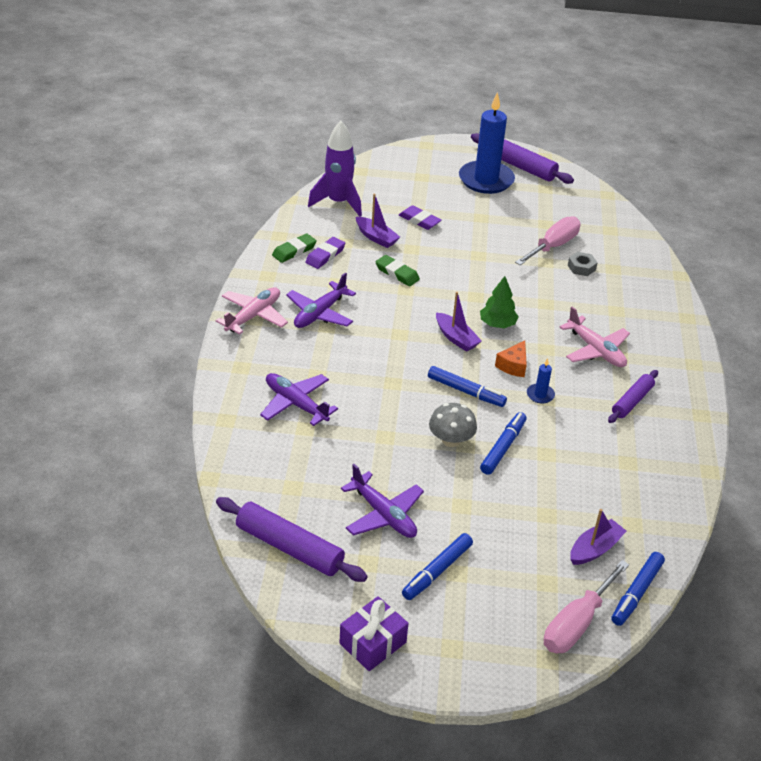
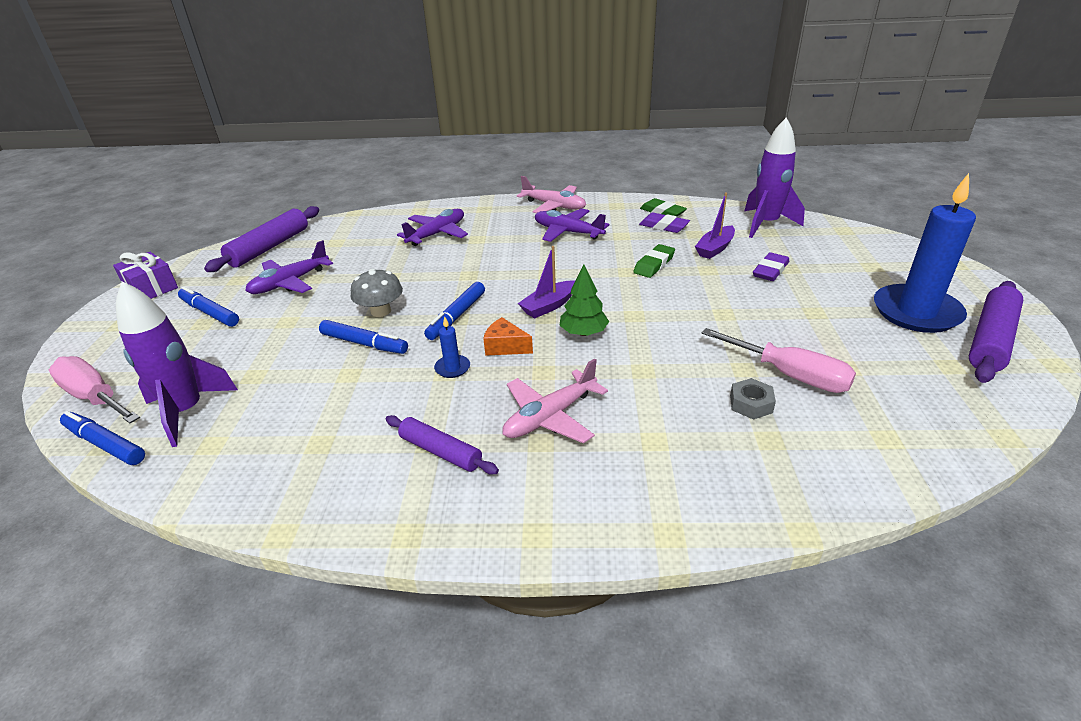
camera: 90 degrees right, 5 degrees down
purple boat [570,509,626,565] -> purple rocket [116,281,238,447]

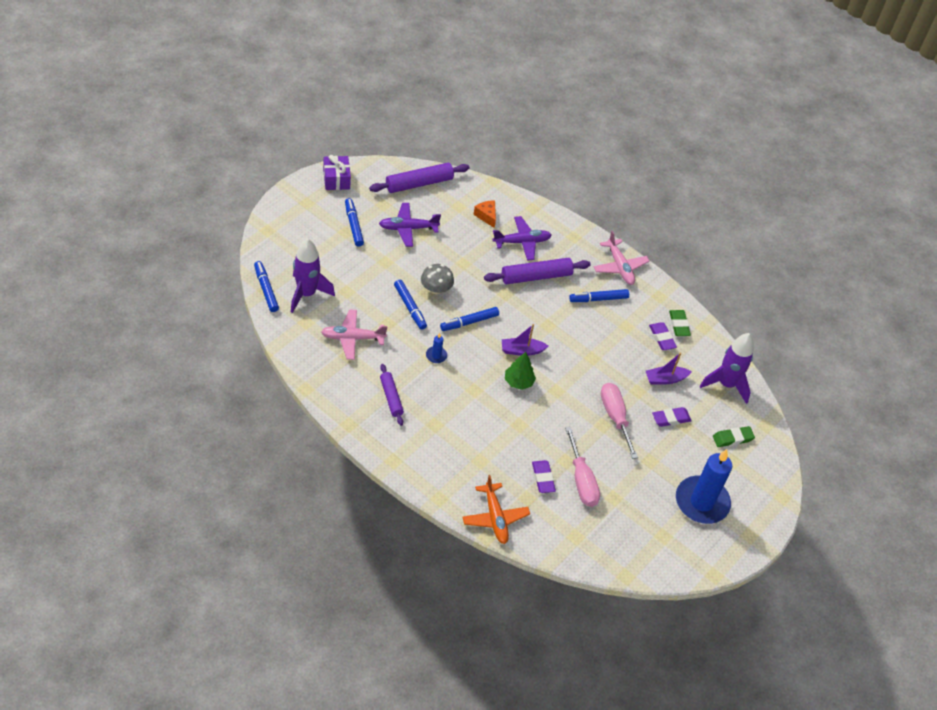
camera: 30 degrees right, 15 degrees up
pink screwdriver [49,356,140,423] -> pink screwdriver moved to [601,383,638,459]
orange cheese [483,317,533,356] -> orange cheese moved to [473,201,496,228]
pink plane [502,358,608,443] -> pink plane moved to [321,309,388,360]
purple plane [535,208,609,242] -> blue marker [569,289,629,302]
green eraser [633,244,675,278] -> green eraser moved to [713,426,755,447]
grey nut [730,378,776,420] -> purple eraser [532,460,556,493]
purple rolling pin [969,281,1023,383] -> purple rolling pin moved to [484,258,591,284]
none -> orange plane [462,475,530,544]

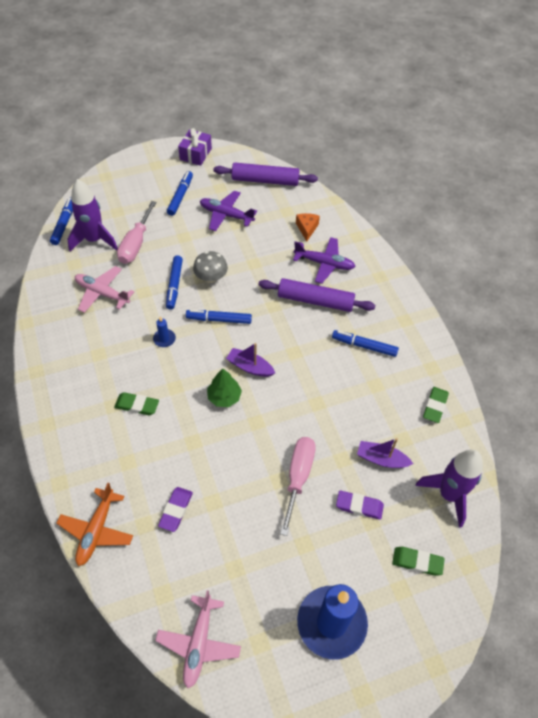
camera: 35 degrees right, 5 degrees up
purple rolling pin [380,364,404,426] -> none
pink screwdriver [565,427,600,507] -> pink screwdriver moved to [117,201,156,264]
pink plane [593,231,650,285] -> pink plane moved to [155,590,241,688]
purple eraser [649,322,677,350] -> none
none -> green eraser [114,392,159,415]

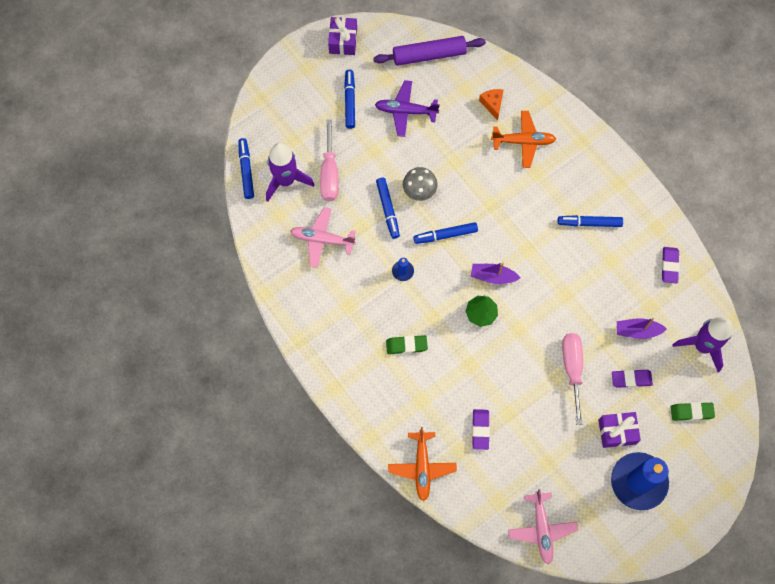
camera: 15 degrees left, 15 degrees up
purple rolling pin [258,278,375,312] -> none
purple plane [293,237,356,284] -> orange plane [491,111,556,168]
green eraser [423,387,449,423] -> purple eraser [662,247,680,283]
none -> purple gift [598,412,641,448]

